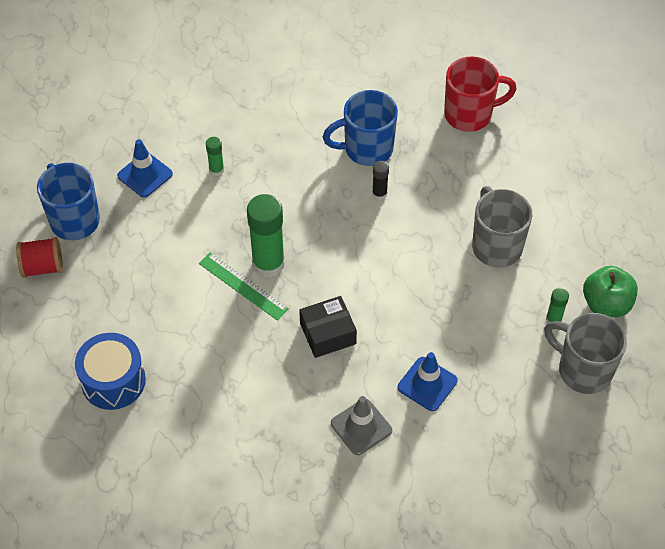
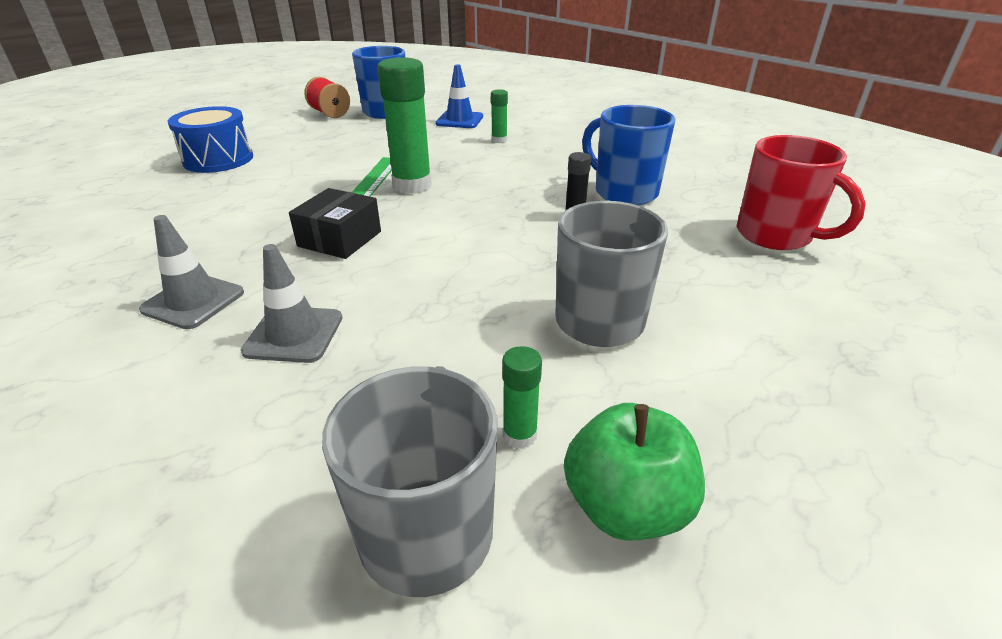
camera: 60 degrees right, 20 degrees down
black box [299,296,357,358] -> black box turned 75 degrees clockwise [289,188,381,259]
blue traffic cone [398,352,458,411] -> grey traffic cone [241,244,343,363]

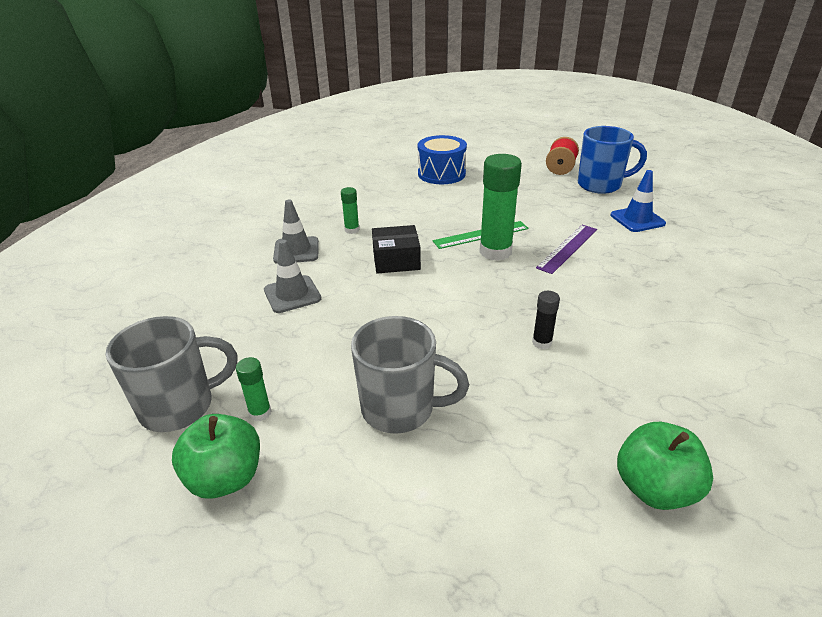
camera: 60 degrees right, 0 degrees up
green glue stick [491,89,508,143] -> green glue stick moved to [341,187,359,234]
blue mug [582,105,675,205] -> none
red mug [737,135,866,250] -> green apple [617,422,713,510]
none -> purple ruler [536,225,597,274]

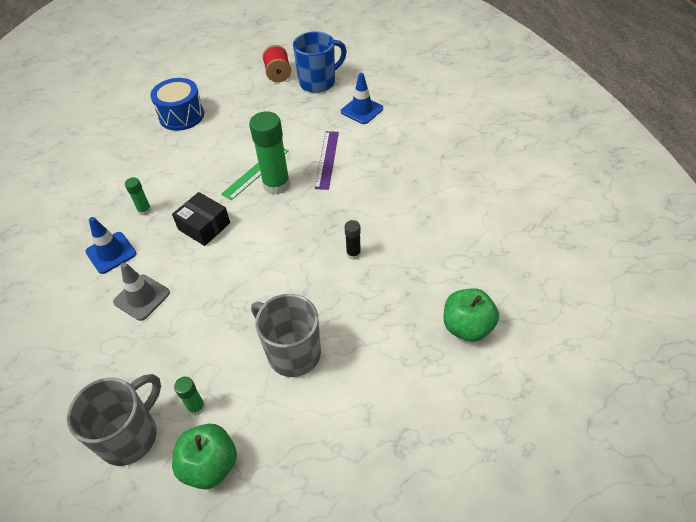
camera: 30 degrees left, 15 degrees up
grey traffic cone [273,199,319,264] -> blue traffic cone [85,217,136,274]
grey mug [351,316,469,434] -> grey mug turned 120 degrees counterclockwise [251,294,321,377]
black box [372,225,421,274] -> black box turned 75 degrees clockwise [172,192,230,246]

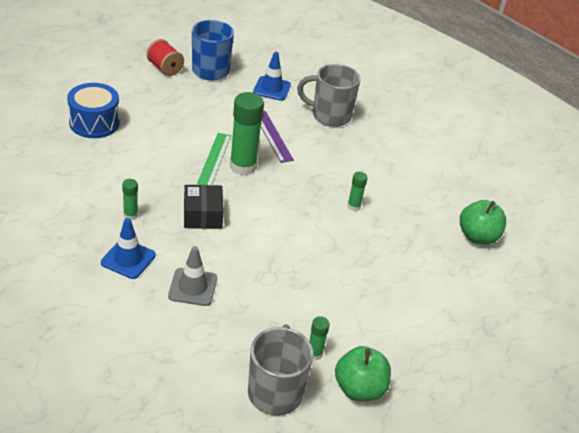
camera: 35 degrees left, 10 degrees down
black box [172,192,230,246] -> black box turned 75 degrees clockwise [184,185,224,229]
grey mug [251,294,321,377] -> grey mug moved to [297,64,361,127]
black glue stick [344,220,361,260] -> green glue stick [347,172,368,211]

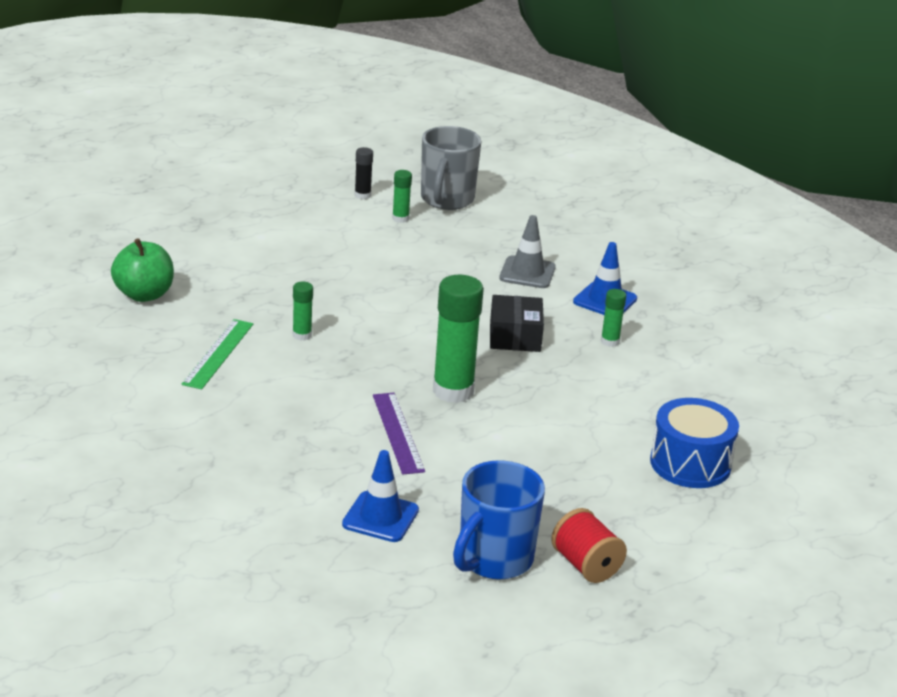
camera: 170 degrees left, 10 degrees down
green ruler [197,133,231,185] -> green ruler moved to [181,319,253,389]
grey mug [297,64,361,127] -> none
green apple [335,346,391,401] -> black glue stick [355,147,373,200]

